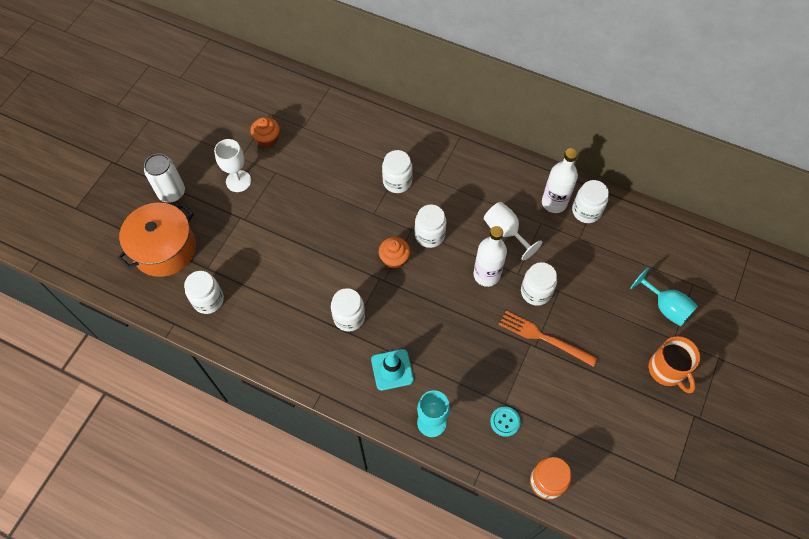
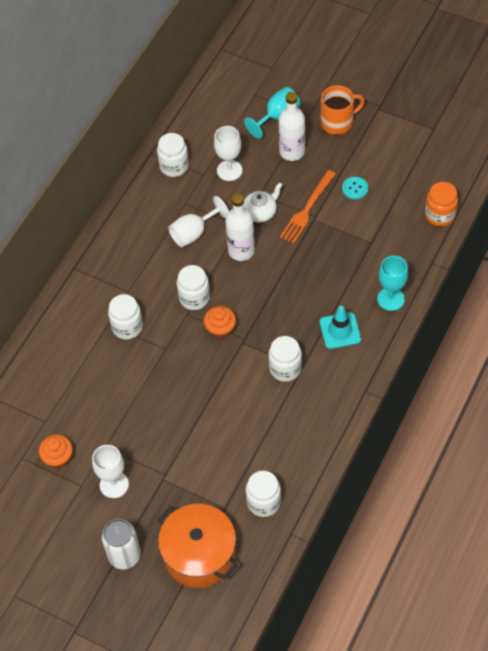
camera: 85 degrees left, 5 degrees down
turquoise button [490,406,520,437] -> turquoise button moved to [342,177,368,200]
white jar [521,262,557,306] -> white teapot [243,182,282,223]
white bottle [542,148,578,213] -> white bottle moved to [279,92,305,161]
none -> white goblet [214,126,242,181]

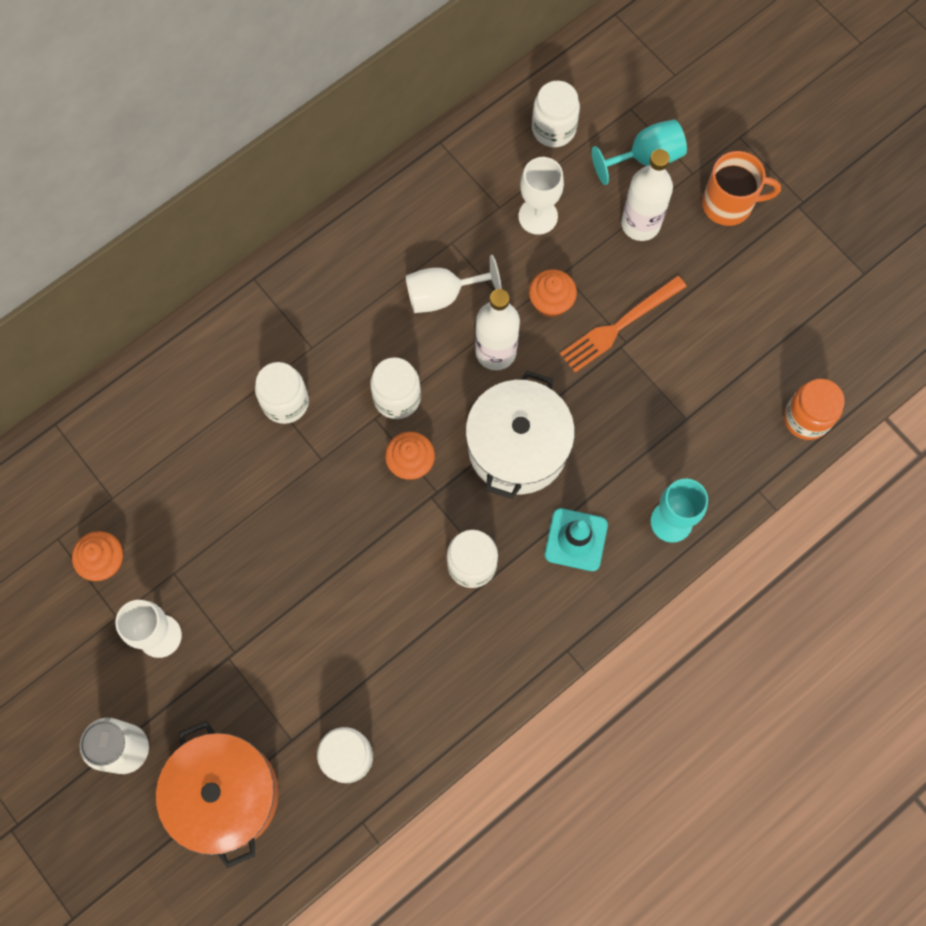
camera: 20 degrees right, 15 degrees up
white jar [157,133,189,177] -> white jar moved to [532,81,580,147]
white teapot [243,182,282,223] -> orange cupcake [529,269,577,318]
turquoise button [342,177,368,200] -> none
none -> white pot [465,371,575,499]

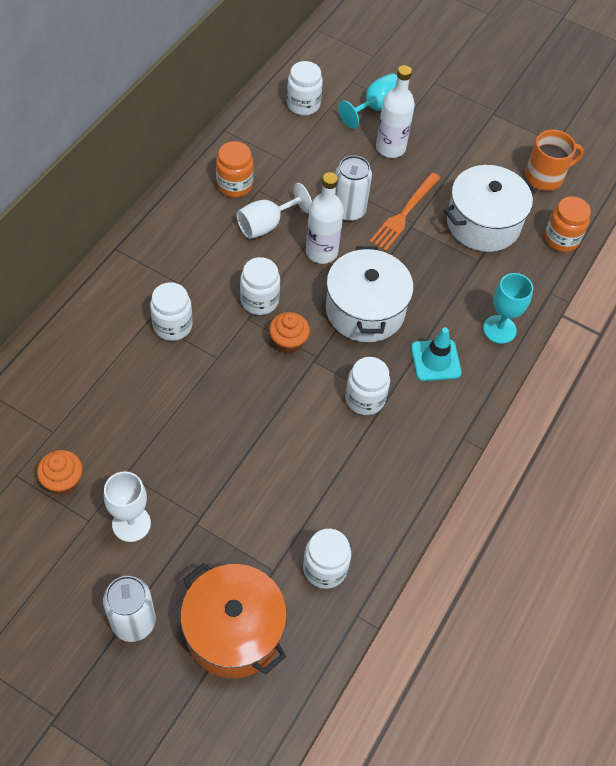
camera: 25 degrees left, 15 degrees down
white goblet [518,157,564,235] -> none
orange cupcake [529,269,577,318] -> white can [335,155,372,222]
orange mug [702,151,781,226] -> orange mug moved to [525,130,584,191]
none -> orange jar [216,141,253,197]
none -> white pot [444,165,537,252]

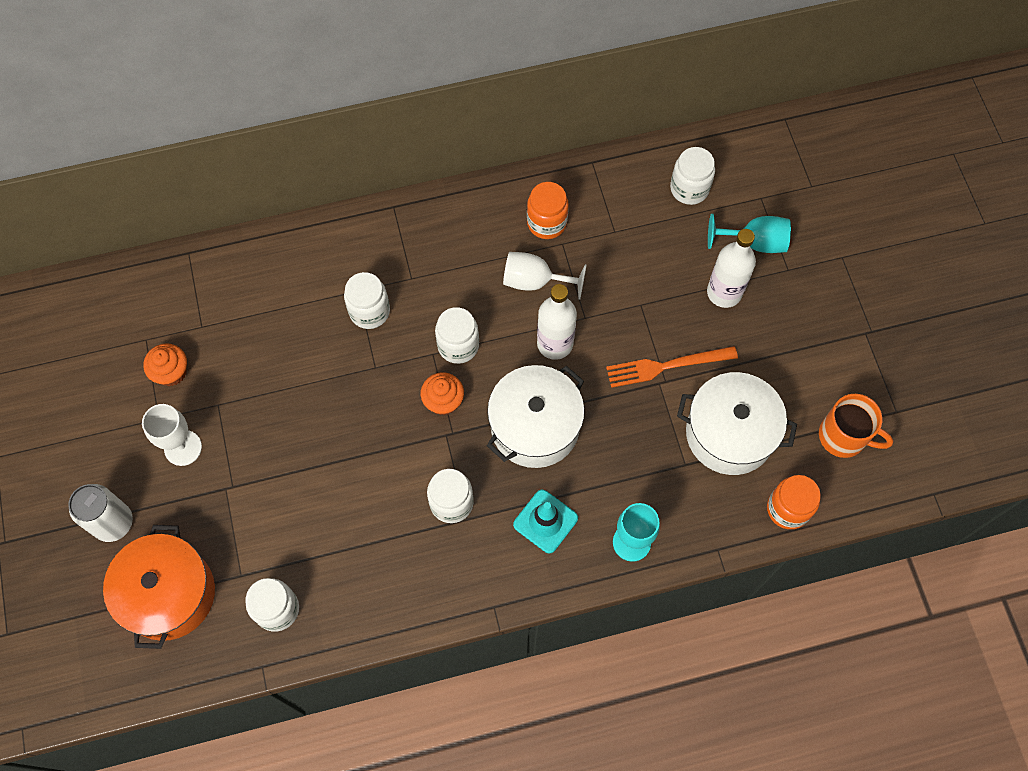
camera: 50 degrees right, 10 degrees up
white can [335,155,372,222] -> none

